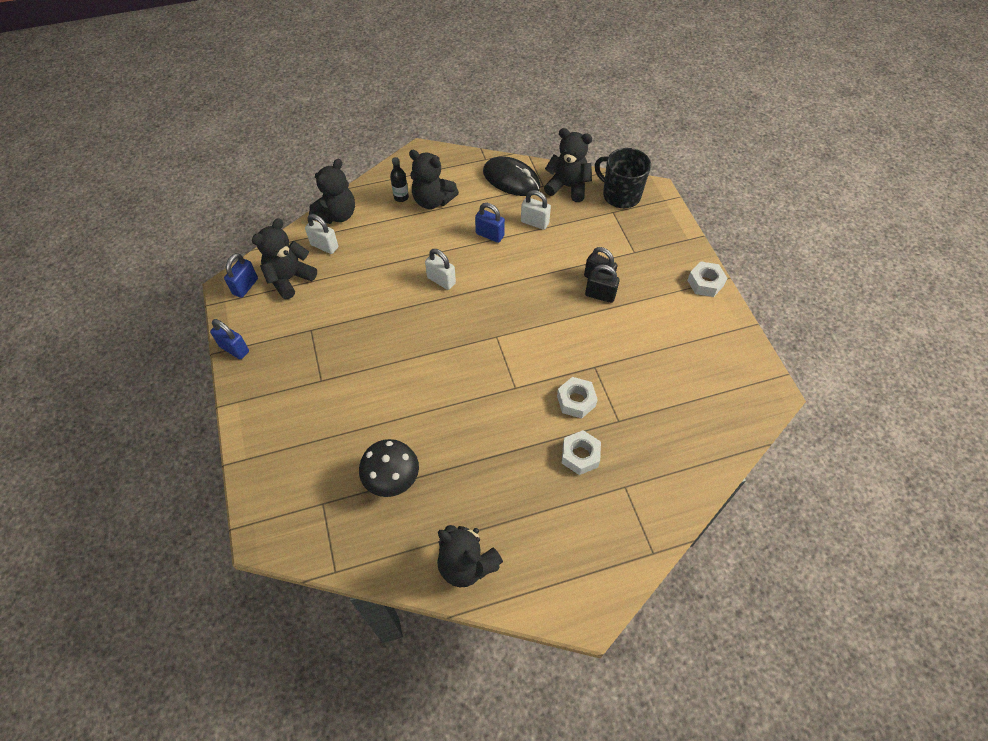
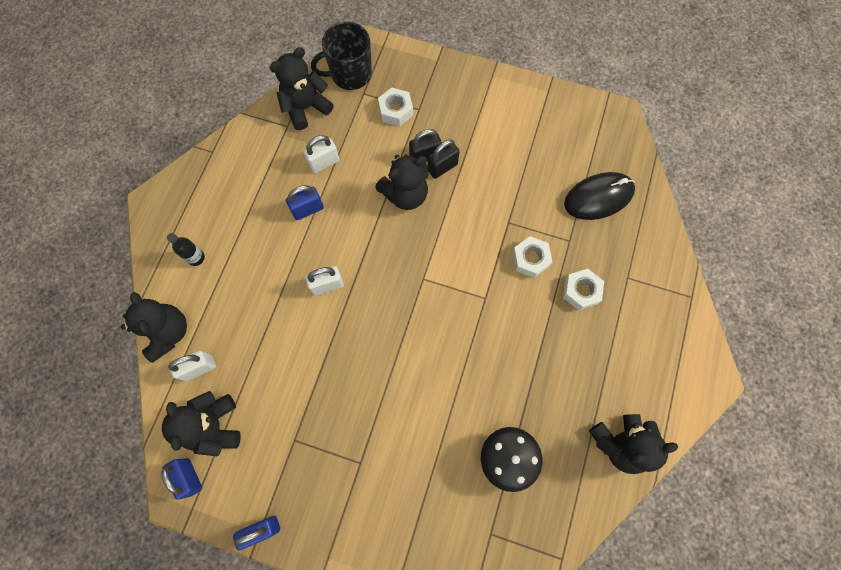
camera: 55 degrees left, 15 degrees up
black teddy bear [409,150,459,209] -> black teddy bear moved to [375,154,429,210]
black mouse [483,156,541,196] -> black mouse moved to [564,172,635,220]
white nut [687,261,727,297] -> white nut moved to [378,88,413,126]

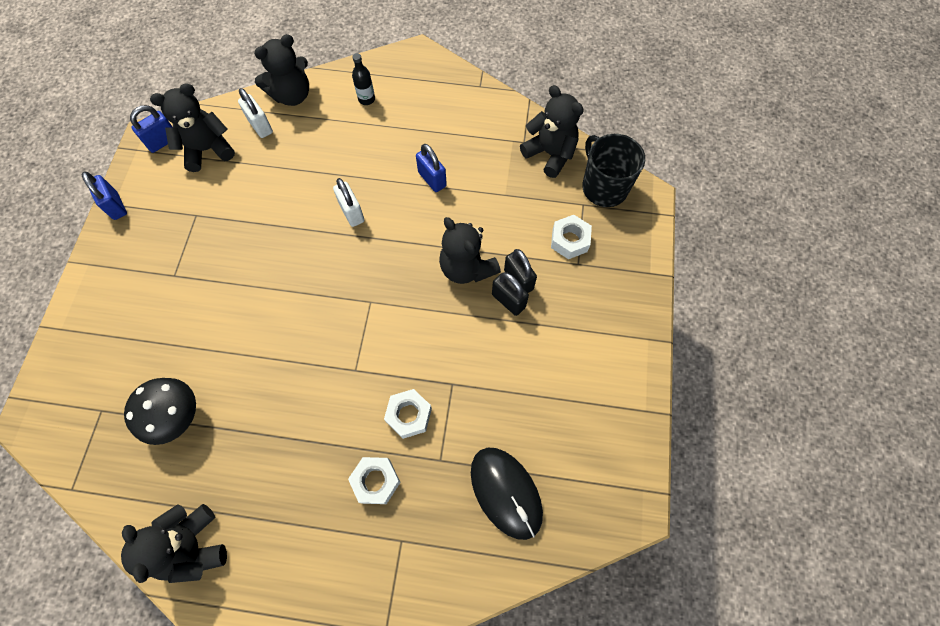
camera: 80 degrees right, 5 degrees down
white padlock [304,135,340,173] -> none

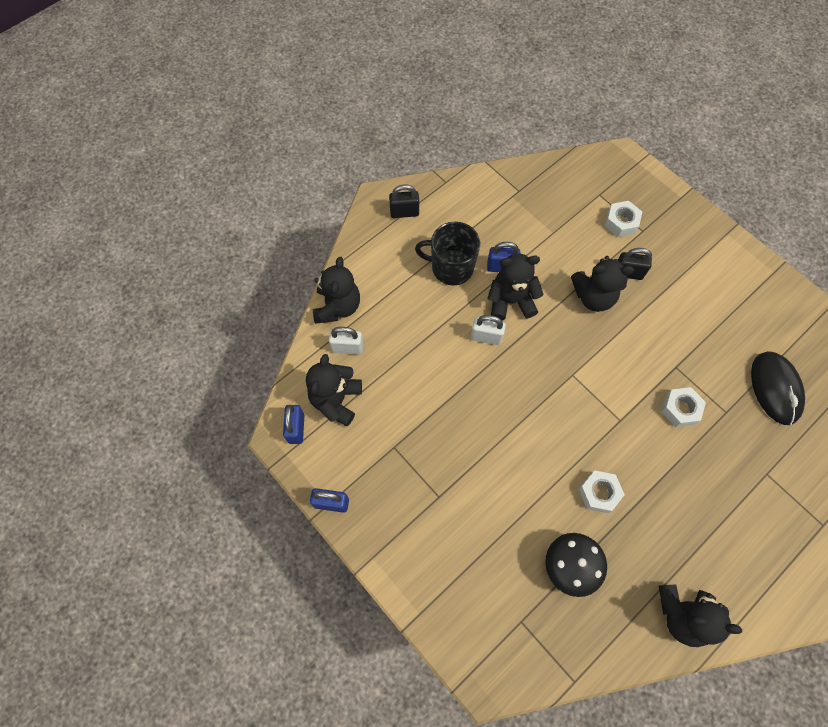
camera: 50 degrees left, 0 degrees up
white nut [348,457,400,504] -> white nut moved to [578,470,625,513]
black bottle [352,53,375,105] -> none
black mouse [471,448,543,540] -> black mouse turned 75 degrees clockwise [751,351,805,425]
black padlock [492,272,529,316] -> black padlock moved to [389,184,419,218]
black teddy bear [520,85,584,178] -> black teddy bear moved to [487,253,544,321]
black mug [582,134,645,207] -> black mug moved to [415,222,480,285]

